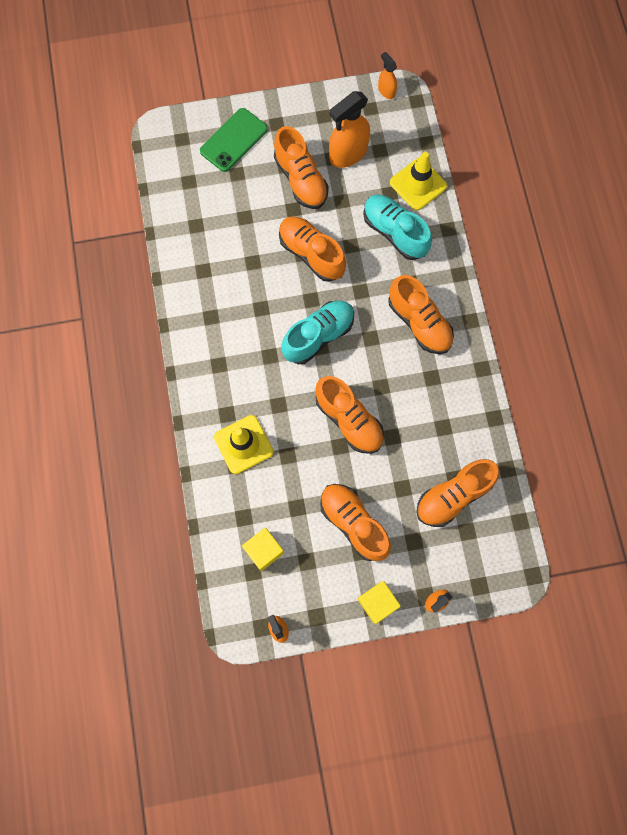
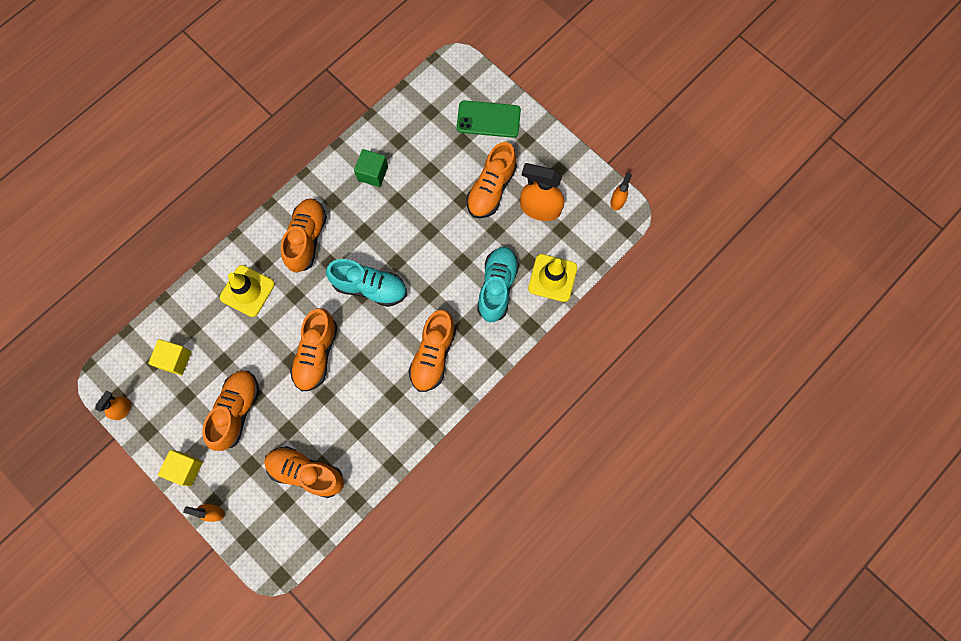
camera: 55 degrees right, 0 degrees up
orange shoe [279,216,346,282] -> orange shoe moved to [281,198,327,273]
none -> green cube [354,149,388,187]

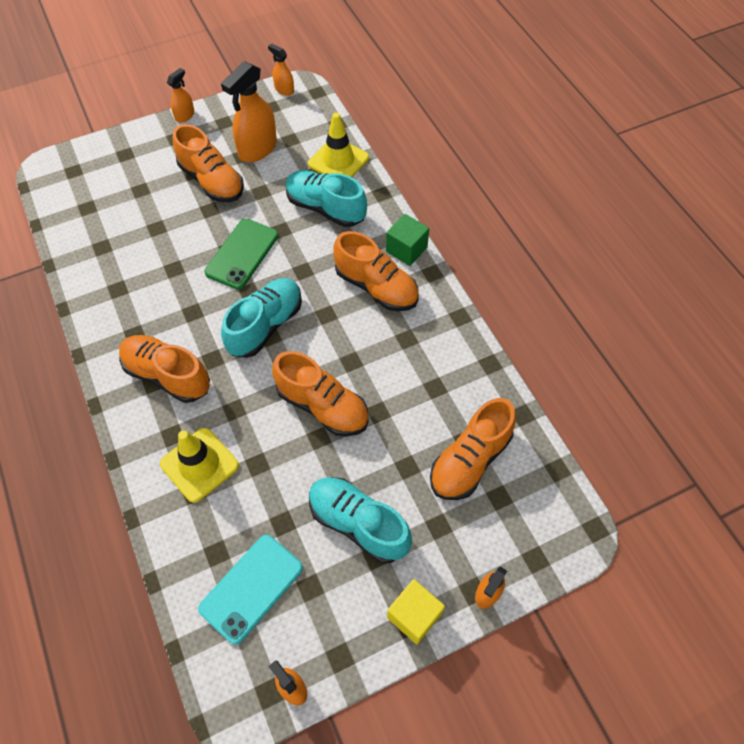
camera: 70 degrees left, 15 degrees down
yellow cube [148,339,192,375] -> turquoise phone [198,535,303,645]
orange shoe [202,371,259,451] -> turquoise shoe [309,477,412,563]
green cube [354,149,388,187] -> green cube moved to [386,214,429,266]
green phone [457,100,521,138] -> green phone moved to [204,219,278,289]
none -> orange spray bottle [167,68,194,123]

